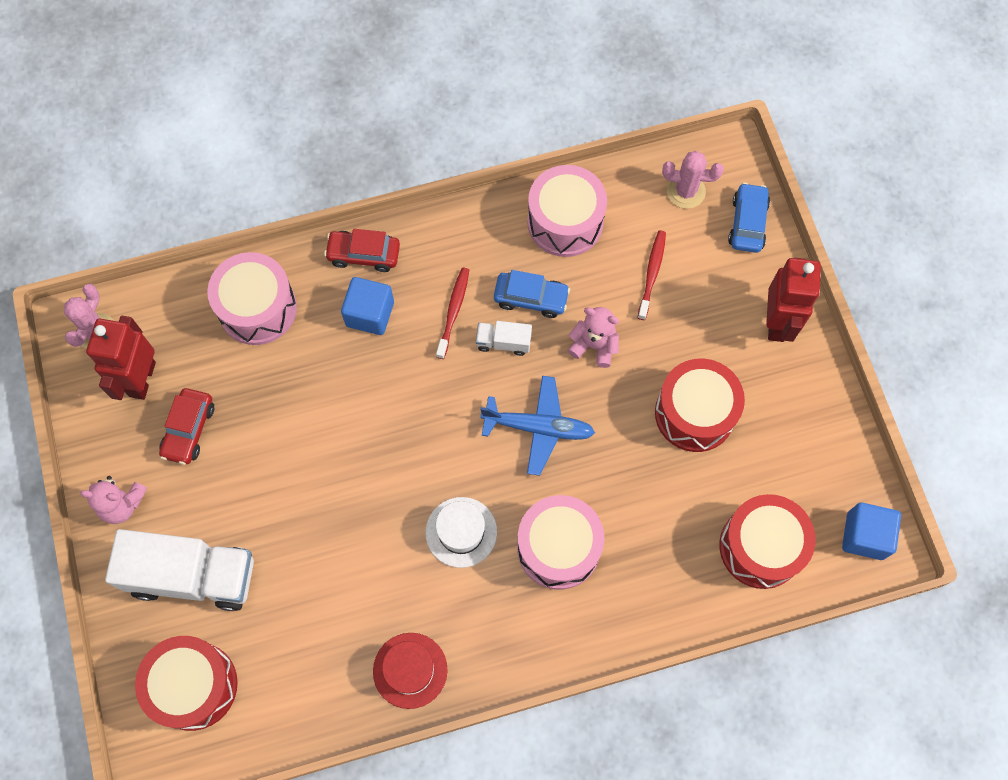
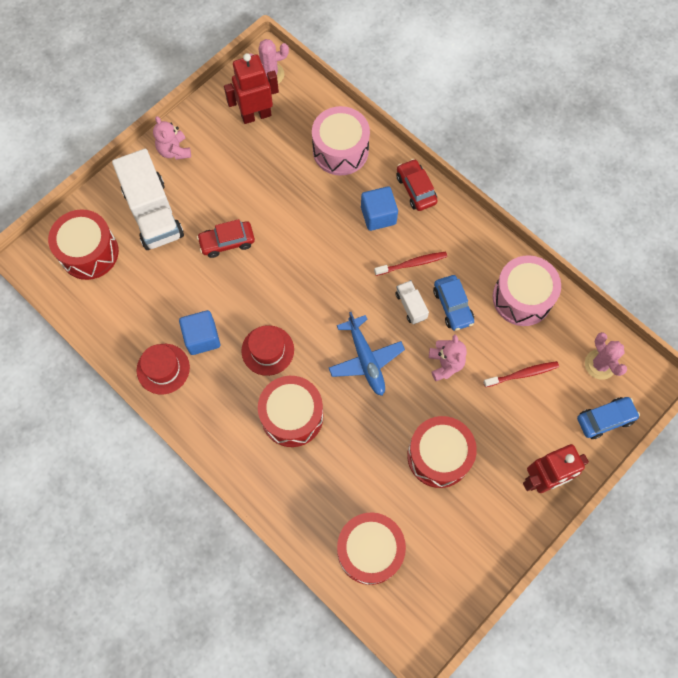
camera: 60 degrees right, 0 degrees up
red car [159,388,214,465] -> red car moved to [197,219,255,258]
white hat [425,497,497,568] -> red hat [242,325,294,376]
pink drum [517,495,604,589] -> red drum [258,376,323,447]
blue cube [842,503,901,560] -> blue cube moved to [179,310,220,355]

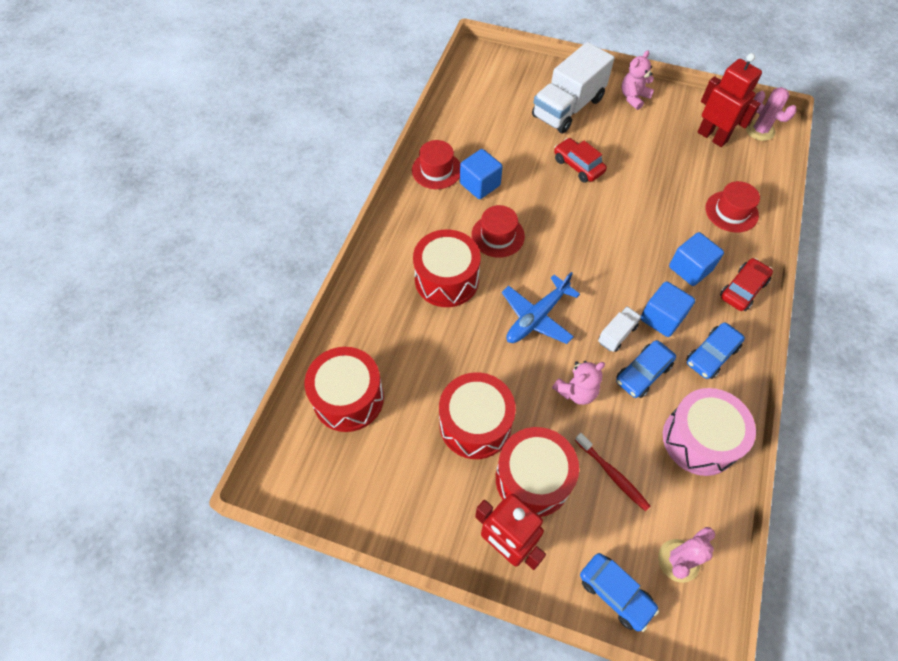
camera: 65 degrees right, 10 degrees down
red drum [48,209,119,280] -> red drum moved to [496,427,579,517]
pink drum [312,106,370,176] -> red hat [705,181,760,233]
red toothbrush [374,252,447,276] -> blue cube [641,281,695,337]
none -> blue car [686,322,745,379]

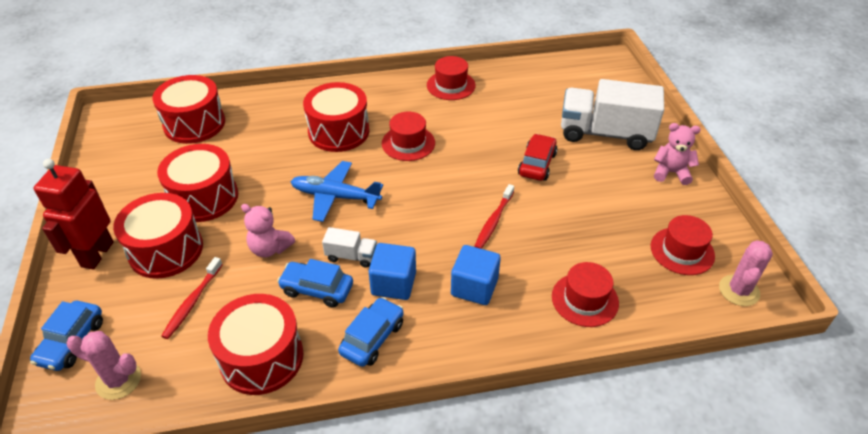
camera: 60 degrees right, 15 degrees down
blue cube [460,149,503,199] -> none
pink drum [663,388,756,476] -> red drum [208,294,303,395]
blue car [686,322,745,379] -> blue car turned 105 degrees clockwise [338,297,403,367]
red robot [698,53,762,147] -> red hat [651,215,715,275]
red car [720,258,773,311] -> none
none -> red toothbrush [474,184,514,249]

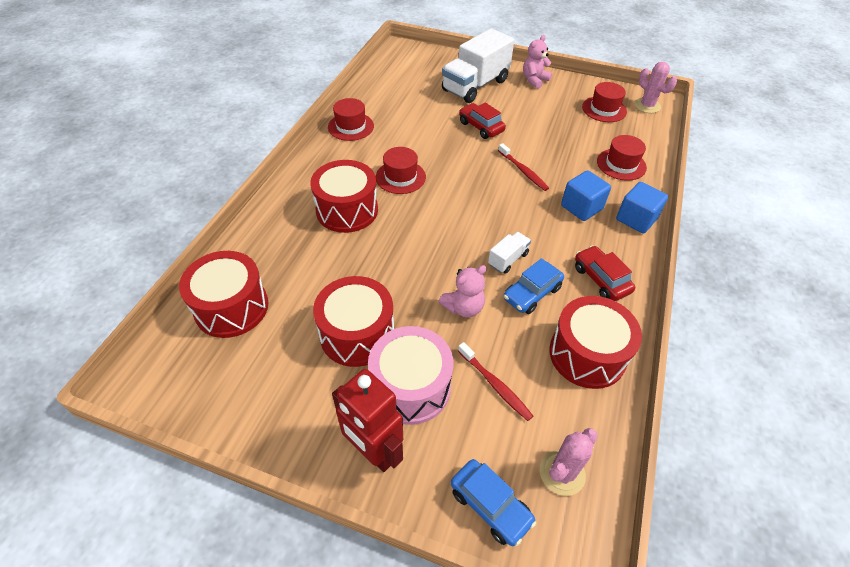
camera: 60 degrees left, 5 degrees up
red drum [113,193,203,279] -> pink drum [368,326,453,425]
blue plane [290,161,383,222] -> none
blue car [338,297,403,367] -> red car [575,245,635,301]
blue cube [369,243,416,300] -> blue cube moved to [616,182,668,233]

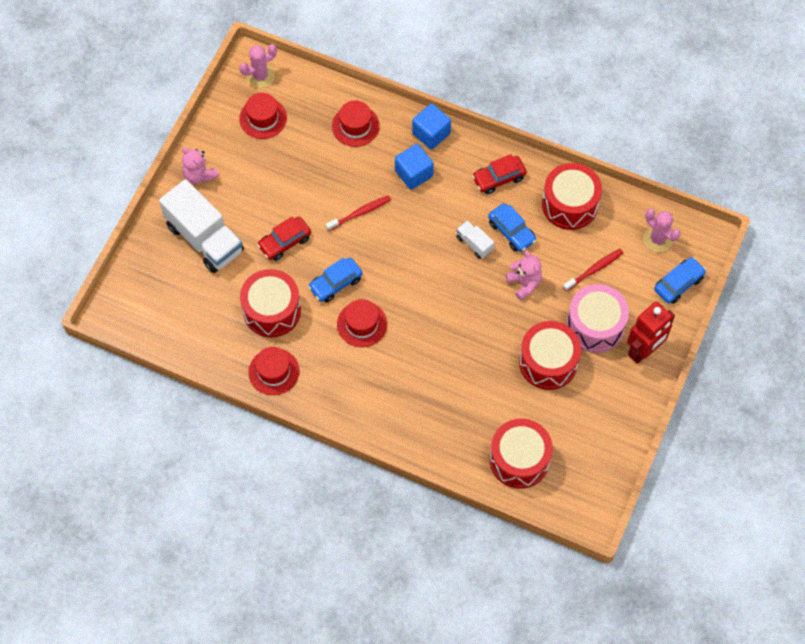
camera: 85 degrees left, 15 degrees up
red drum [310,160,378,233] -> red drum moved to [240,269,301,338]
none -> blue car [308,258,363,303]

